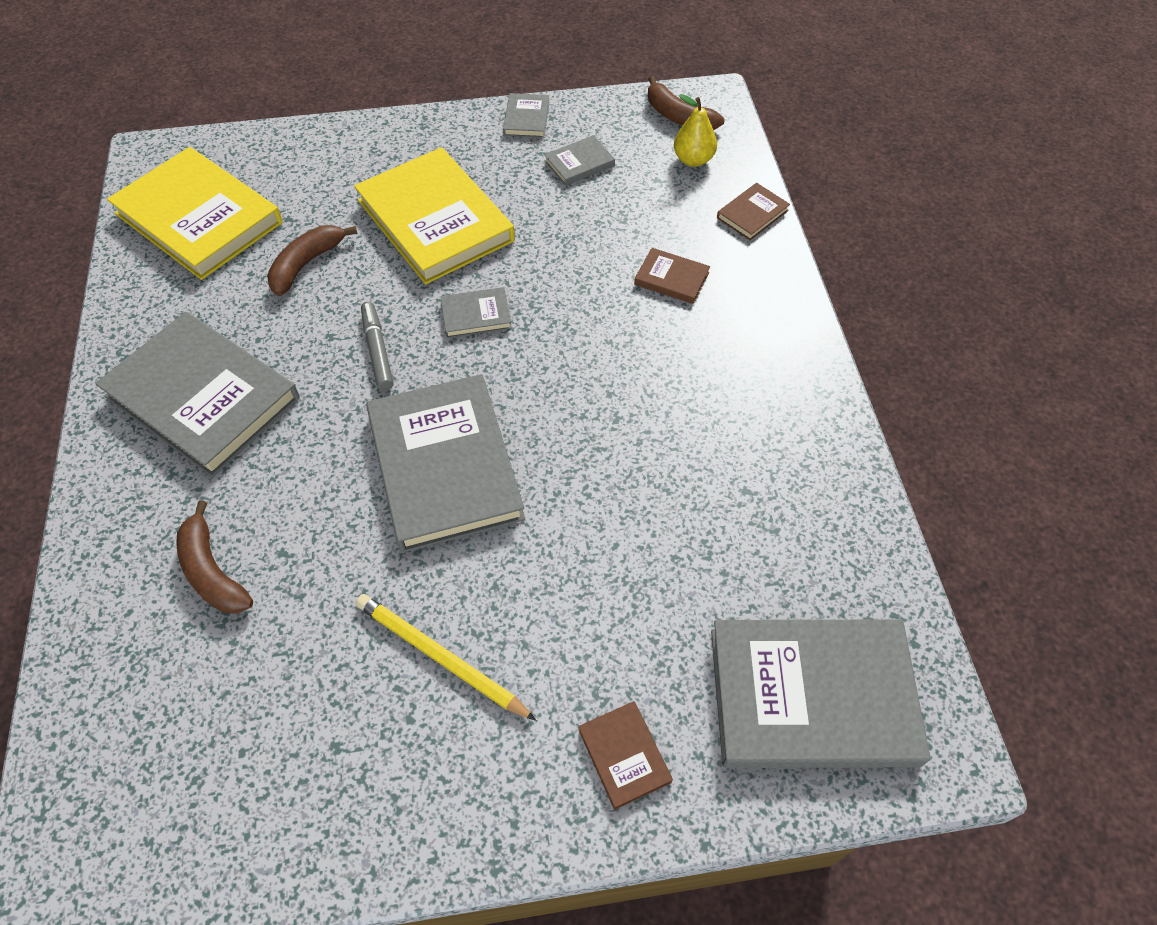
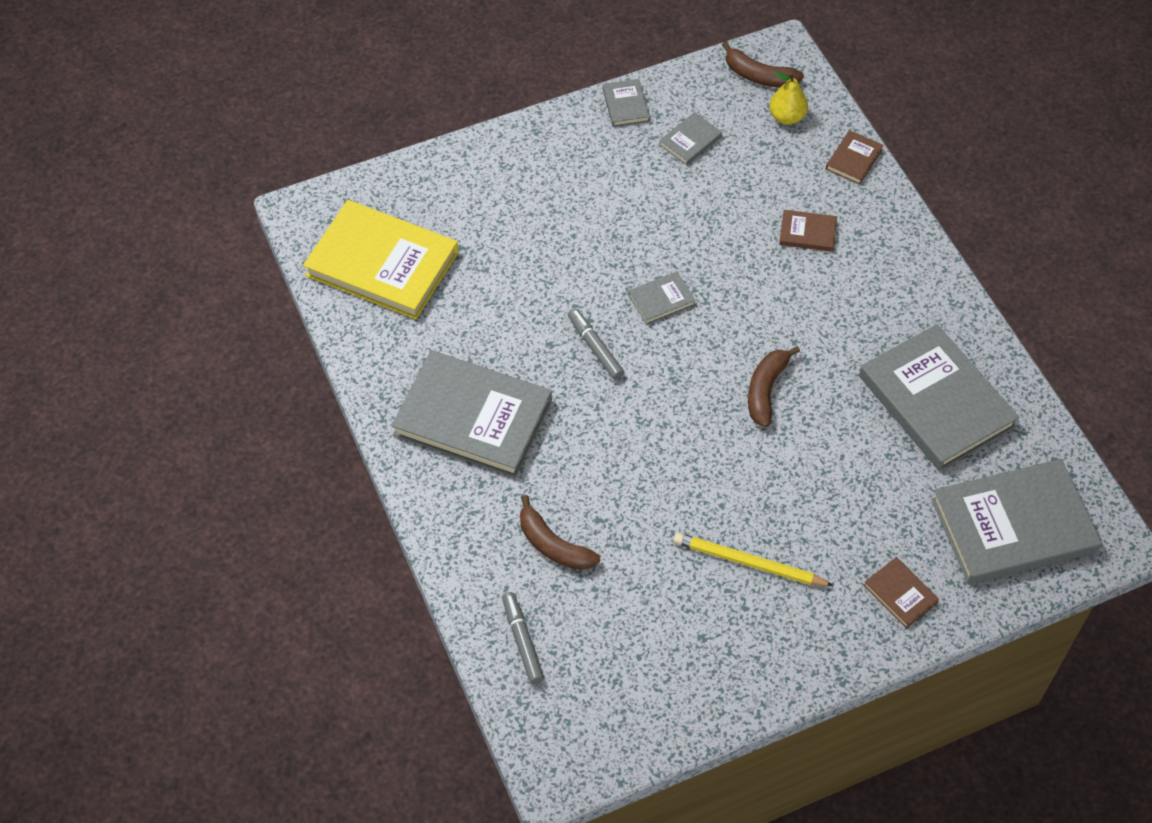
camera: 15 degrees left, 0 degrees up
brown banana [267,225,357,296] -> brown banana moved to [748,346,800,427]
yellow book [354,147,515,284] -> none
grey book [366,374,525,552] -> grey book moved to [859,324,1020,471]
none -> grey marker [502,592,544,684]

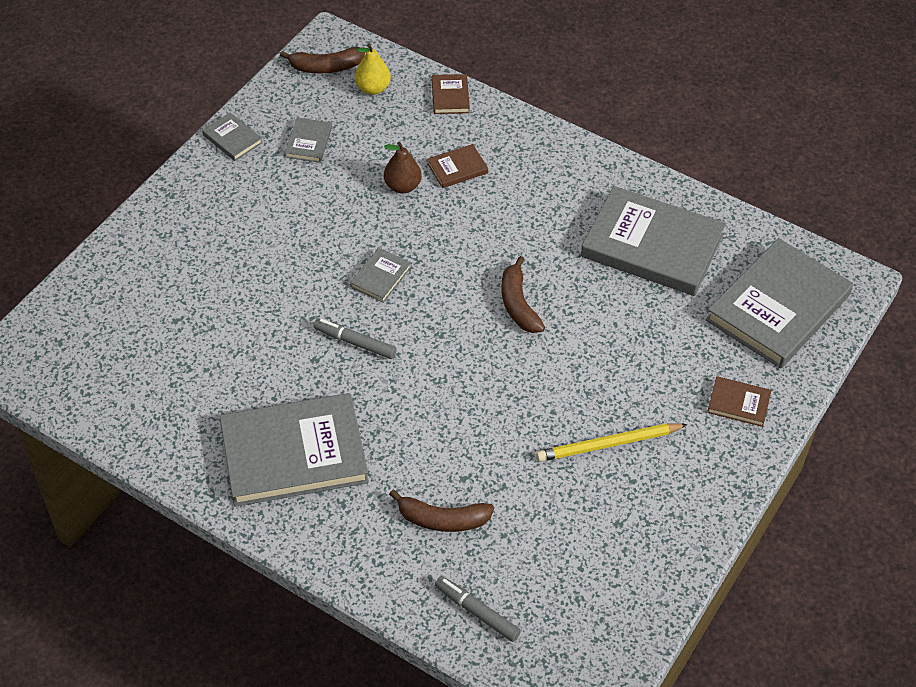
camera: 35 degrees left, 5 degrees down
yellow book [303,200,458,319] -> none
none -> brown pear [384,142,422,193]

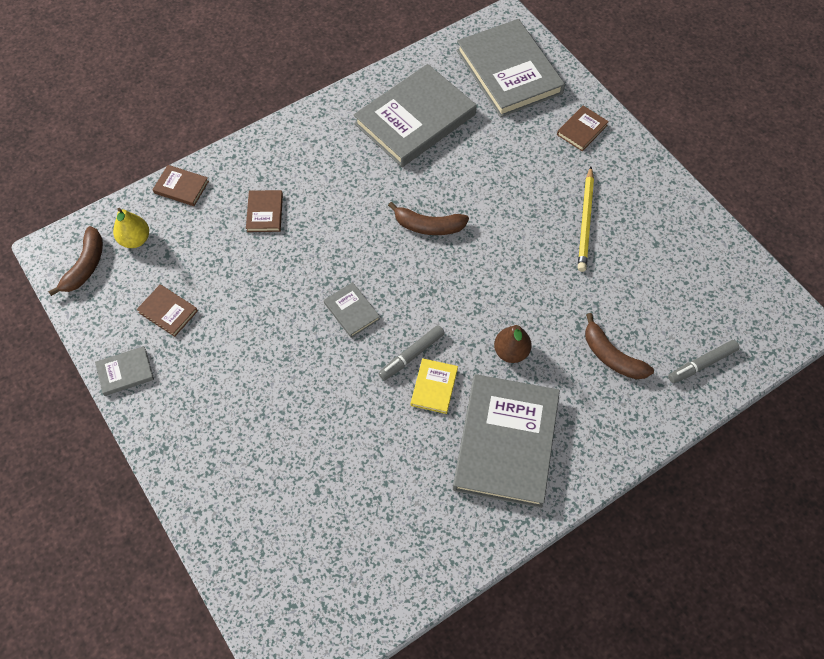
camera: 65 degrees left, 10 degrees up
grey book [285,118,332,163] -> brown book [137,284,198,337]
brown pear [384,142,422,193] -> brown pear moved to [494,325,532,363]
brown banana [389,490,494,532] -> brown banana turned 105 degrees clockwise [585,313,654,379]
none -> yellow book [411,358,458,414]

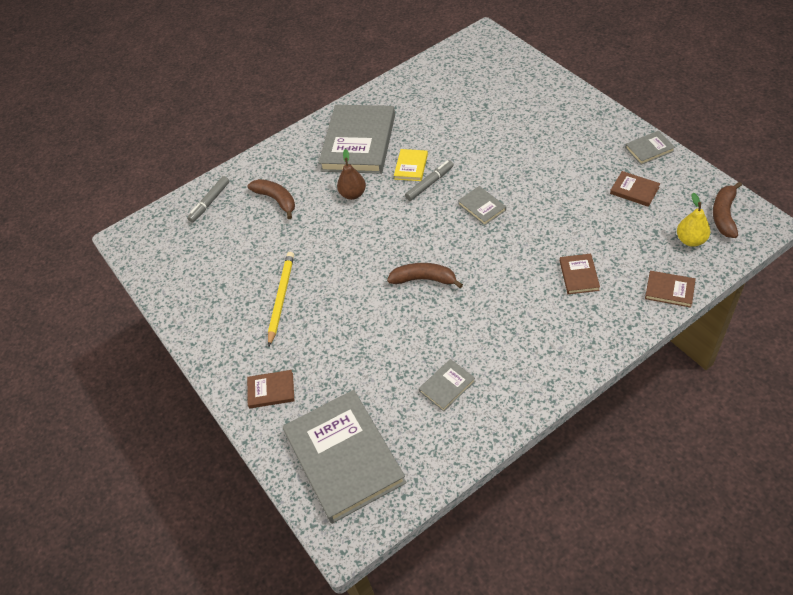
camera: 175 degrees left, 10 degrees down
grey book [354,64,477,167] -> grey book [419,359,475,412], size x0.43
brown book [557,106,609,151] -> brown book turned 45 degrees clockwise [247,370,294,408]
grey marker [668,340,739,383] -> grey marker turned 150 degrees clockwise [187,176,230,223]

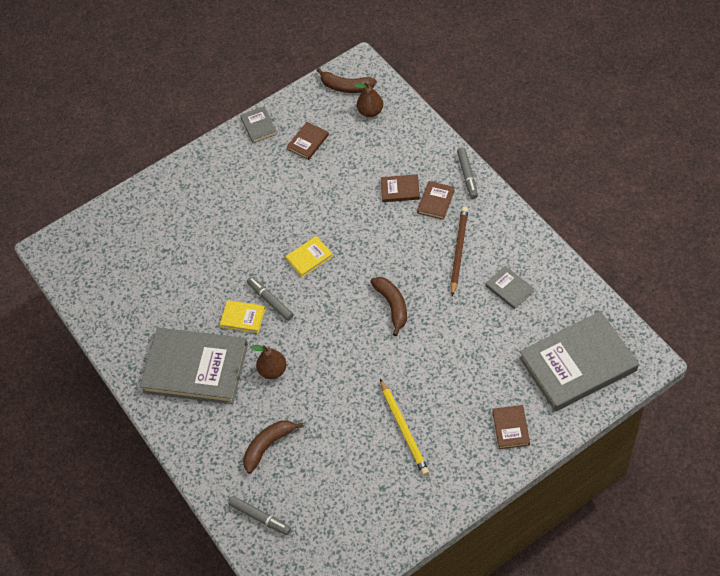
camera: 90 degrees left, 5 degrees up
yellow pencil [268,252,294,347] -> yellow pencil turned 120 degrees counterclockwise [380,379,429,476]
brown banana [387,263,463,288] -> brown banana turned 150 degrees clockwise [370,277,407,336]
grey book [458,186,506,226] -> yellow book [286,236,333,277]
brown book [645,271,696,308] -> brown book moved to [417,181,455,220]
yellow pear [677,193,710,247] -> brown pear [355,82,383,117]
none -> brown pencil [450,206,468,297]
none -> grey marker [457,147,478,199]

